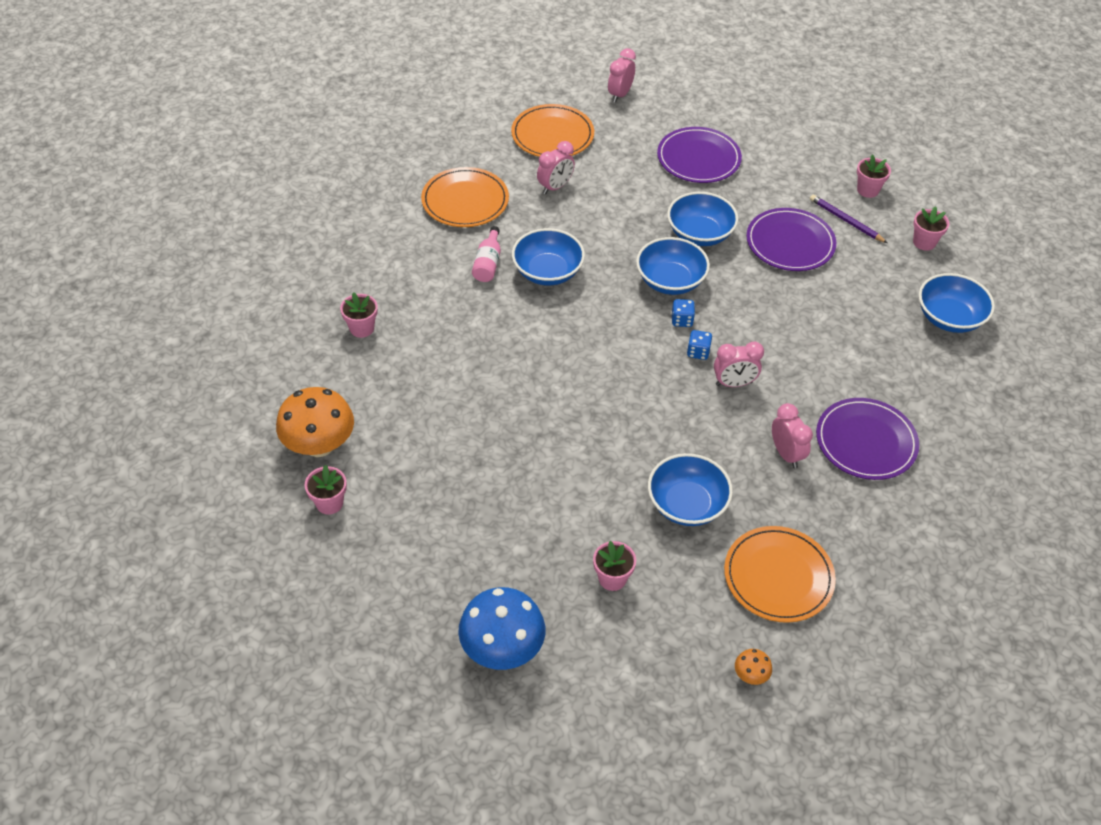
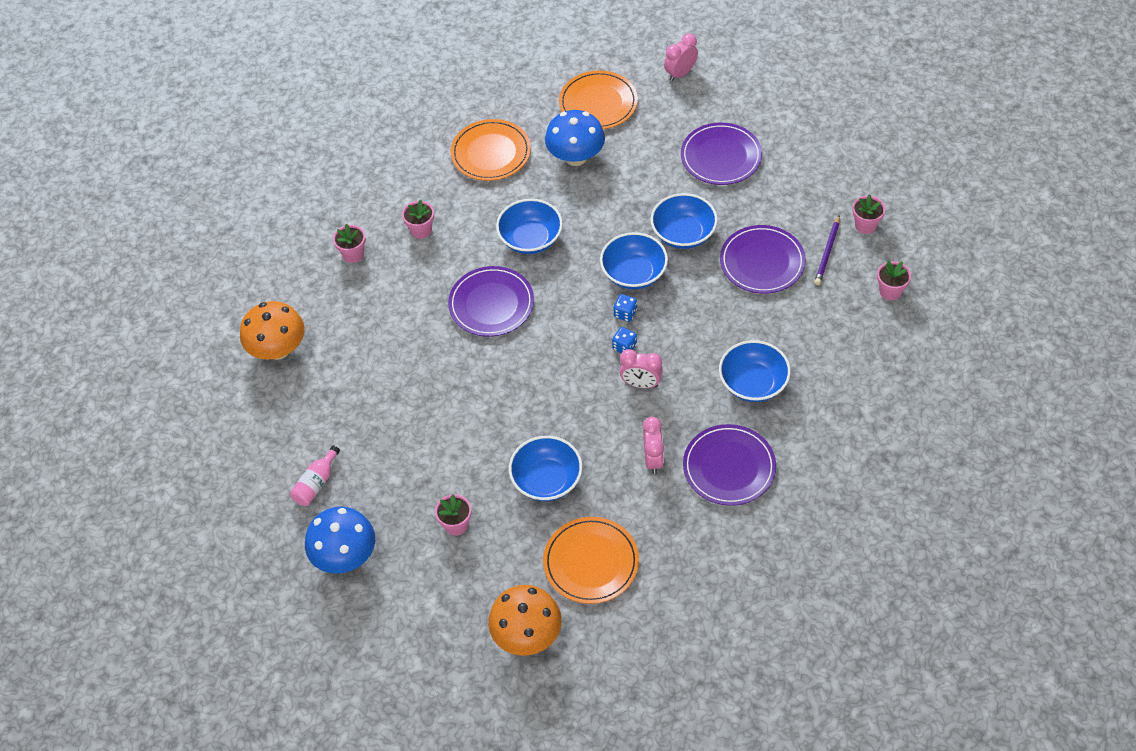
camera: 25 degrees right, 5 degrees up
pink flower pot [305,465,347,515] -> pink flower pot moved to [402,199,434,239]
pink bottle [472,226,501,282] -> pink bottle moved to [290,445,340,506]
pink clock [537,141,575,194] -> blue mushroom [545,110,605,166]
orange mushroom [735,649,772,685] -> orange mushroom [488,585,562,656], size x2.30
purple pencil [810,194,887,243] -> purple pencil turned 135 degrees counterclockwise [814,215,840,285]
blue bowl [919,273,995,333] -> blue bowl moved to [719,340,791,402]
none -> purple plate [448,266,534,337]

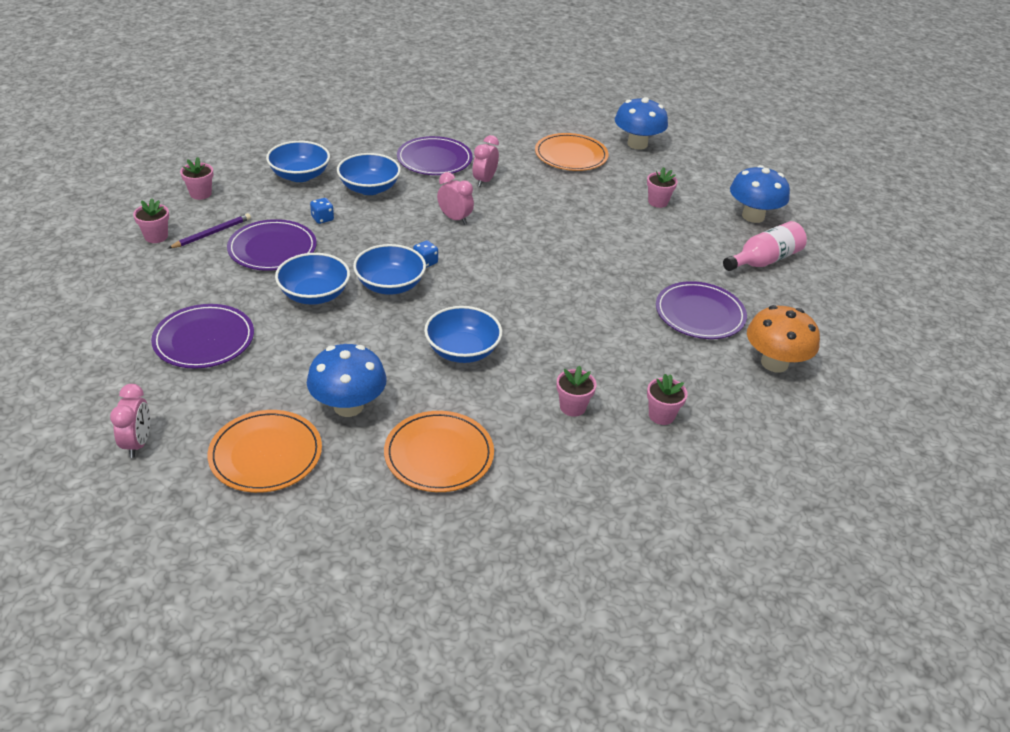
camera: 160 degrees left, 15 degrees down
pink bottle [290,445,340,506] -> pink bottle [723,221,807,271], size x1.54
purple plate [448,266,534,337] -> purple plate moved to [656,281,747,339]
orange mushroom [488,585,562,656] -> blue mushroom [615,97,668,150]
blue bowl [509,436,582,501] -> blue bowl moved to [266,141,330,182]
blue dice [612,327,637,353] -> blue dice moved to [310,198,334,224]
pink clock [664,33,698,81] -> pink clock turned 75 degrees counterclockwise [110,384,150,458]

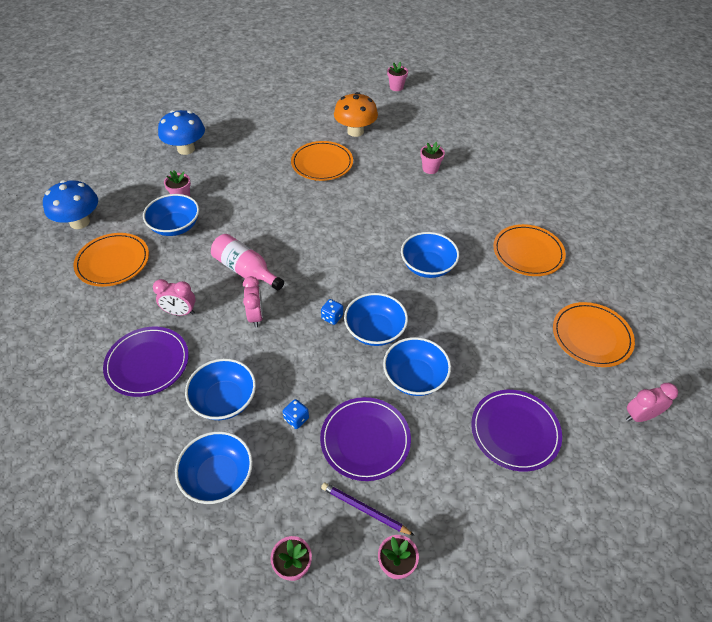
camera: 105 degrees left, 10 degrees up
blue mushroom [307,344,387,417] -> none
pink clock [437,172,474,225] -> pink clock turned 150 degrees clockwise [243,276,263,328]
pink flower pot [556,366,597,417] -> pink flower pot moved to [387,62,408,91]
purple plate [656,281,747,339] -> orange plate [291,141,353,181]
pink bottle [723,221,807,271] -> pink bottle moved to [211,234,284,290]
none -> blue bowl [143,194,199,236]

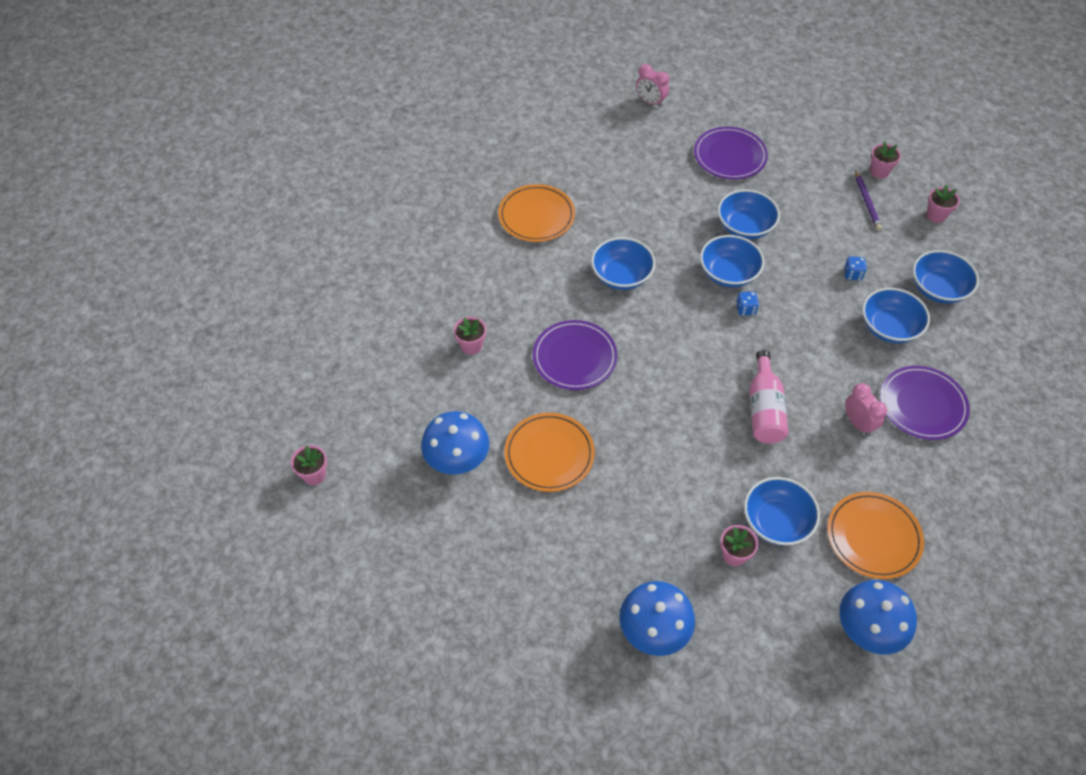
camera: 125 degrees left, 5 degrees up
pink clock [243,276,263,328] -> none
purple plate [320,397,411,481] -> purple plate moved to [533,320,618,390]
orange mushroom [334,92,378,137] -> blue mushroom [421,411,489,475]
orange plate [553,302,635,367] -> none

